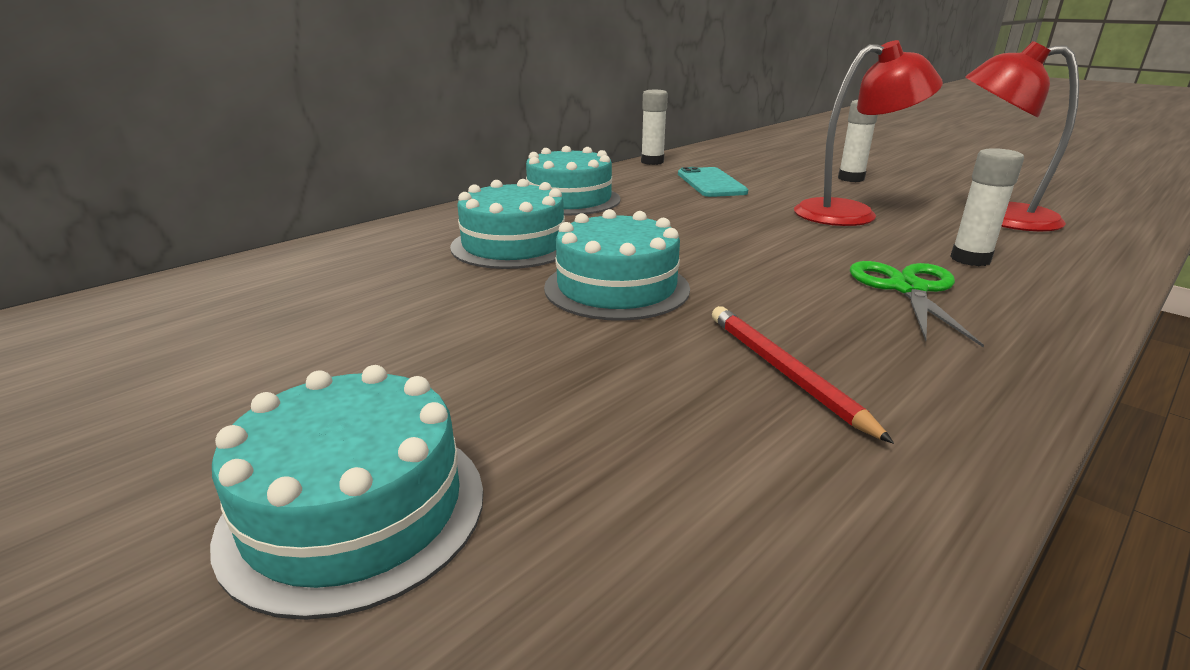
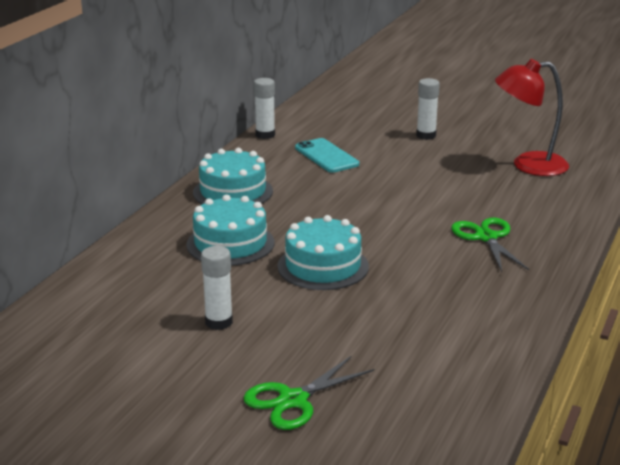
camera: 20 degrees left, 0 degrees up
turquoise cake [210,365,483,620] -> green scissors [243,356,374,430]
red pencil [712,306,894,444] -> none
red lamp [794,40,943,226] -> none
white glue stick [950,148,1024,266] -> white glue stick moved to [201,246,233,330]

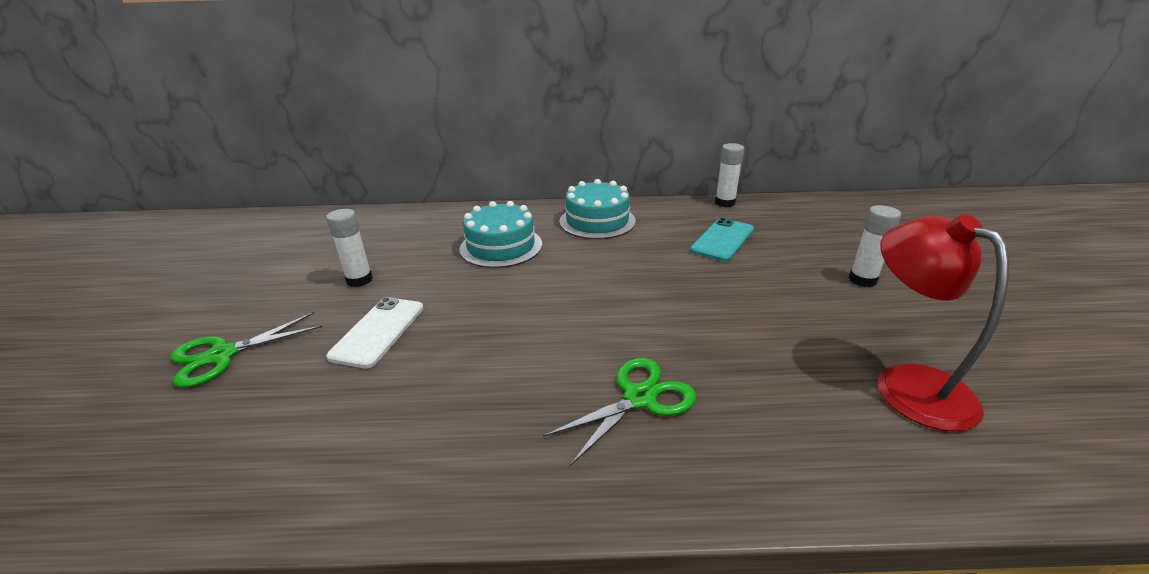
camera: 65 degrees right, 5 degrees up
green scissors [243,356,374,430] -> green scissors turned 60 degrees counterclockwise [171,312,322,388]
turquoise cake [277,215,369,290] -> none
none -> white phone [326,297,424,368]

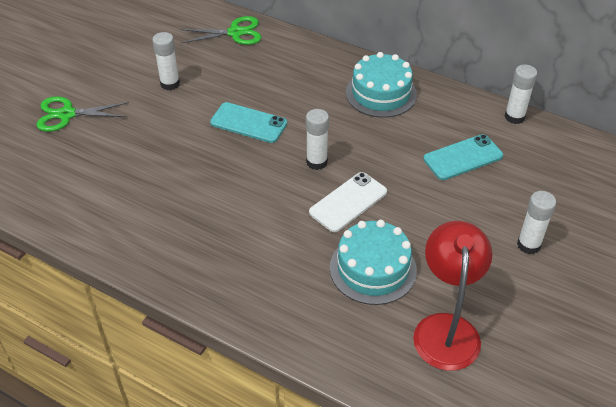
camera: 30 degrees right, 15 degrees up
white phone [326,297,424,368] -> white phone moved to [309,172,387,232]
turquoise cake [459,201,542,268] -> turquoise cake moved to [330,220,417,305]
green scissors [543,358,696,466] -> green scissors moved to [180,16,261,45]
none -> turquoise phone [210,102,287,143]
none -> white glue stick [306,109,329,170]

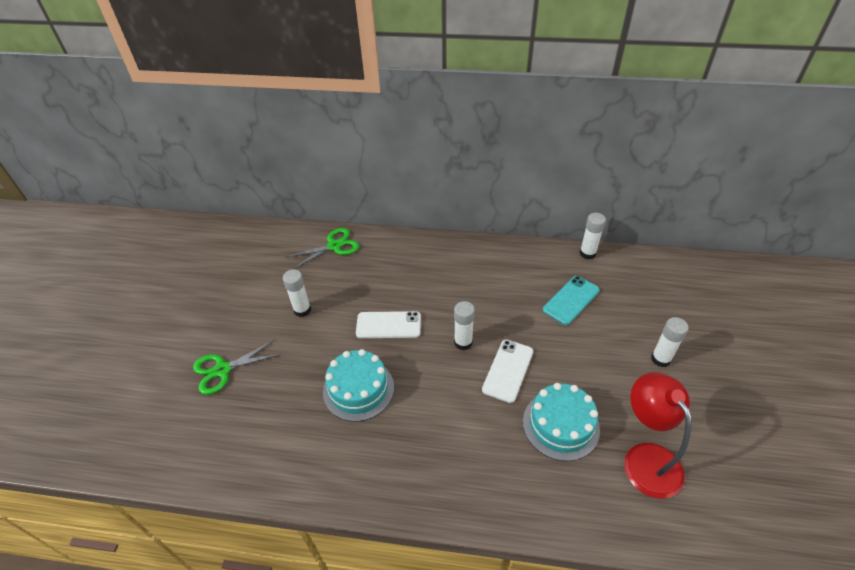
camera: 20 degrees left, 0 degrees up
turquoise phone [210,102,287,143] -> white phone [356,311,421,338]
turquoise cake [346,52,417,118] -> turquoise cake moved to [323,349,394,422]

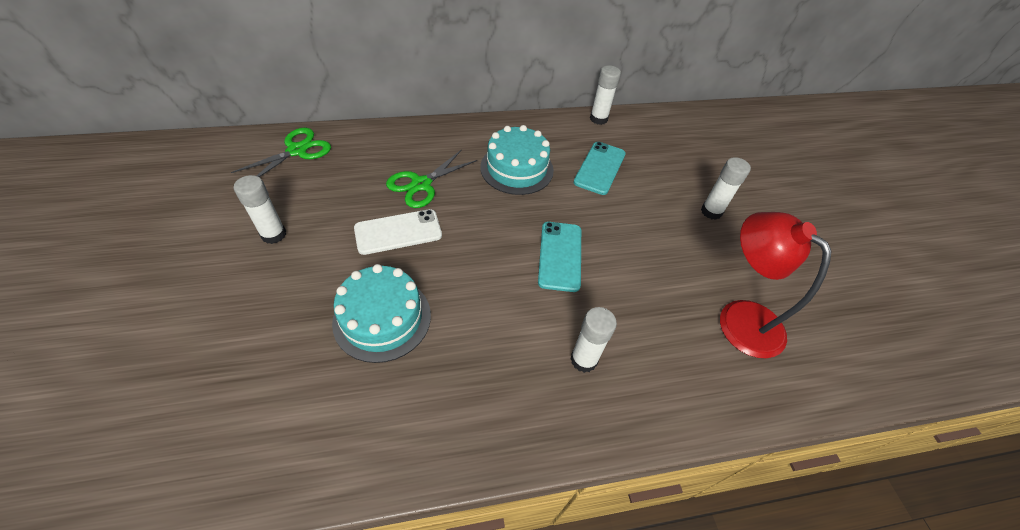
camera: 25 degrees left, 5 degrees up
green scissors [193,340,281,395] -> green scissors moved to [386,149,477,208]
white glue stick [454,301,475,350] -> white glue stick moved to [570,307,617,373]
white phone [482,340,533,403] -> turquoise phone [538,222,581,292]
turquoise cake [523,383,600,461] -> turquoise cake moved to [480,125,554,195]

